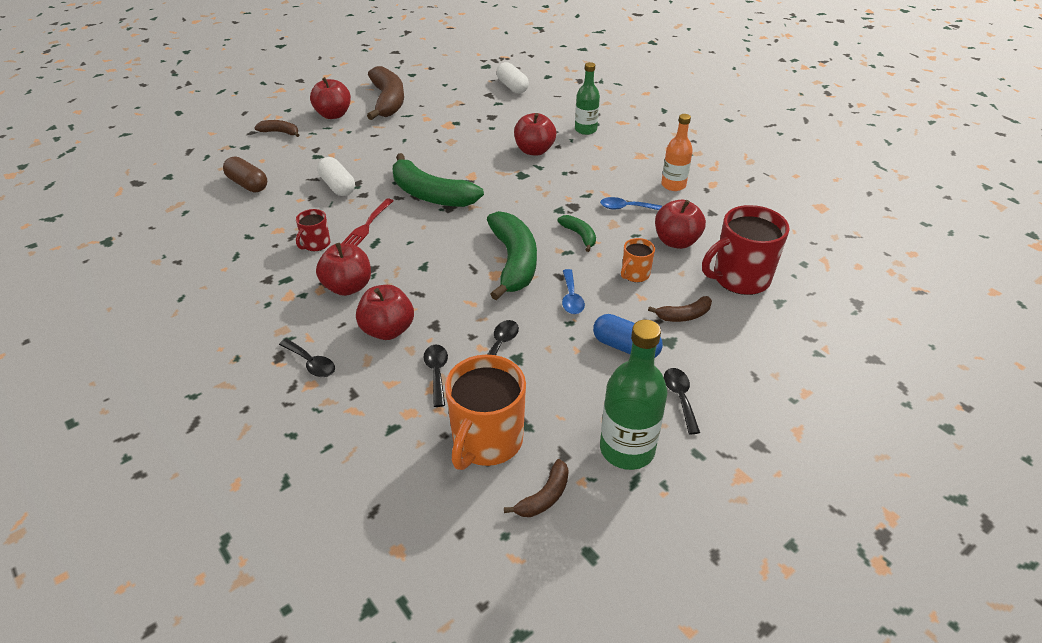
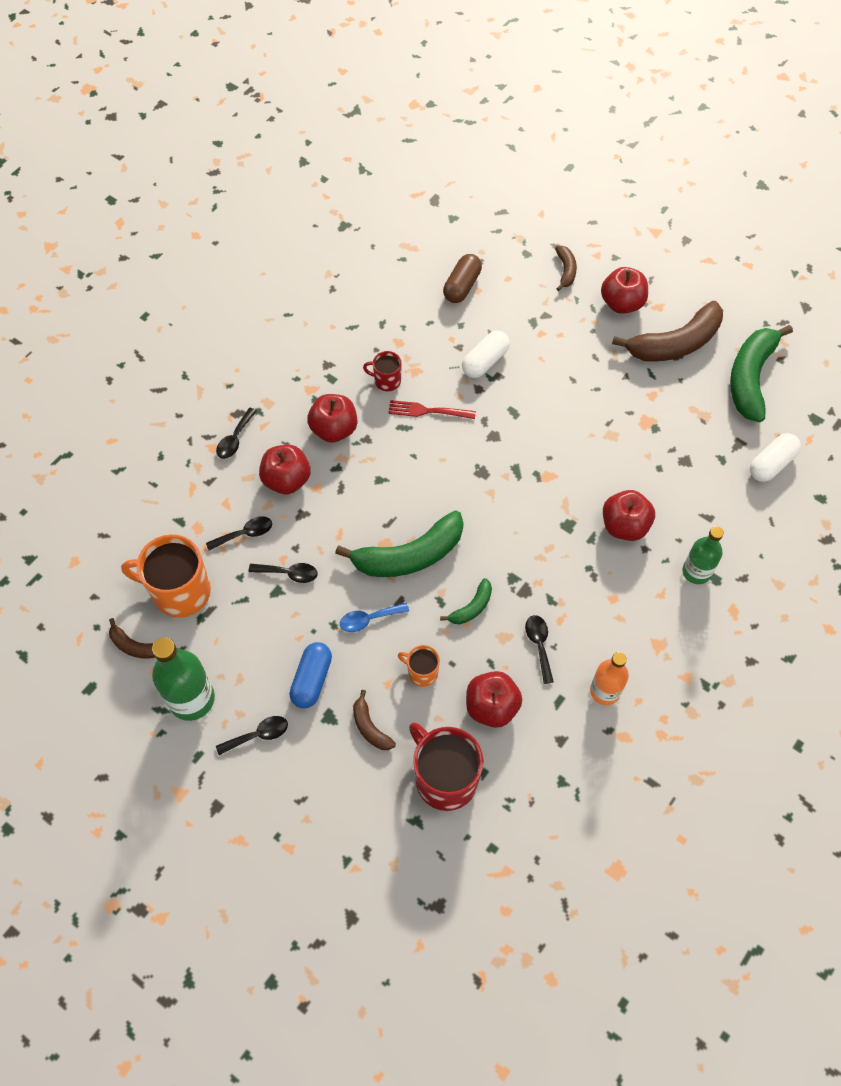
camera: 75 degrees right, 20 degrees up
green banana [393,153,484,207] -> green banana moved to [730,325,793,422]
blue spoon [600,197,662,210] -> black spoon [525,615,554,684]

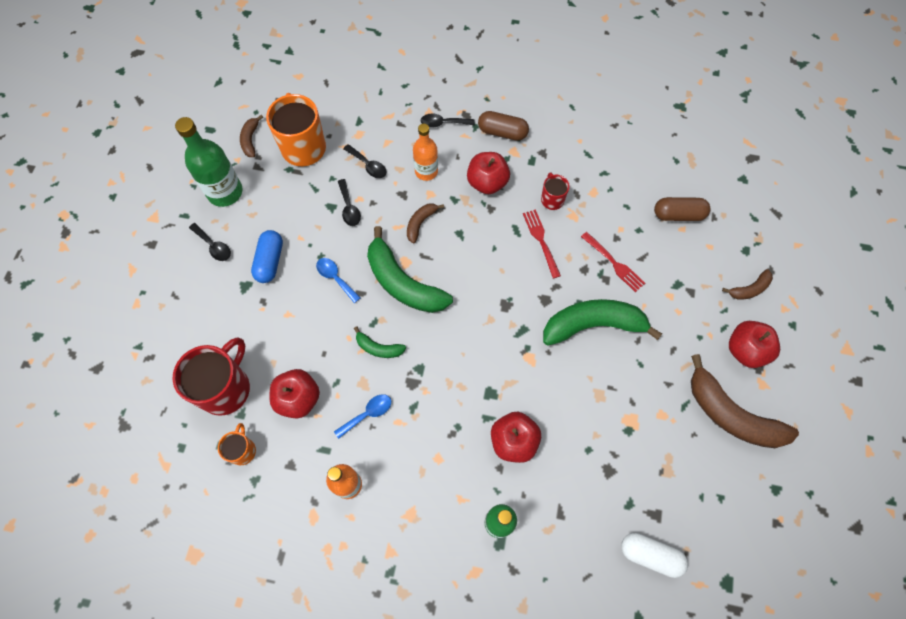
camera: 65 degrees right, 5 degrees up
red apple [259,445,311,494] -> orange bottle [413,124,438,181]
blue capsule [290,642,332,708] -> blue capsule turned 75 degrees counterclockwise [251,230,283,283]
brown banana [353,690,396,750] -> brown banana moved to [407,203,444,243]
orange mug [398,645,440,687] -> orange mug moved to [218,423,256,465]
white capsule [462,331,510,378] -> red fork [581,232,645,292]
black spoon [525,615,554,684] -> blue spoon [334,394,391,439]
green banana [730,325,793,422] -> green banana moved to [543,299,662,346]
none -> brown capsule [478,111,529,141]

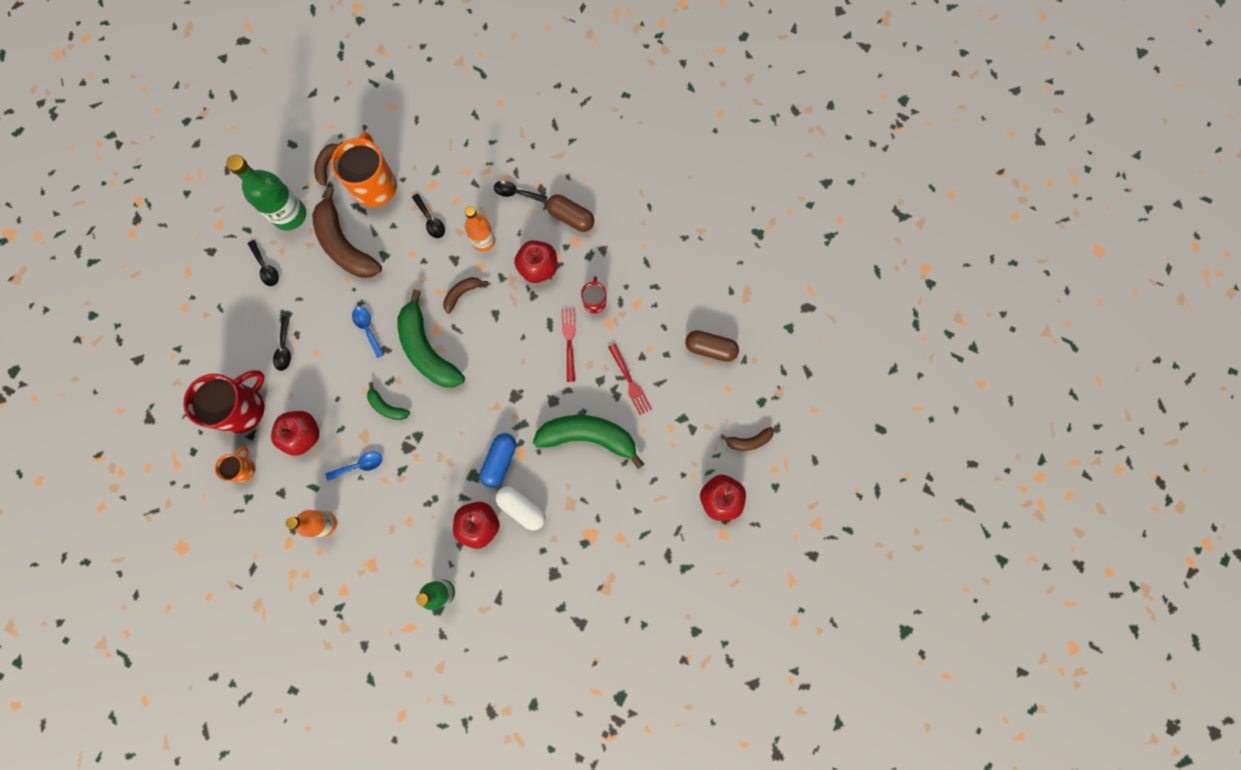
camera: 15 degrees right, 10 degrees up
blue capsule [251,230,283,283] -> blue capsule moved to [480,433,516,487]
black spoon [338,179,361,226] -> black spoon moved to [273,316,291,371]
white capsule [621,533,688,578] -> white capsule moved to [495,486,546,531]
brown banana [691,354,799,448] -> brown banana moved to [312,187,382,278]

